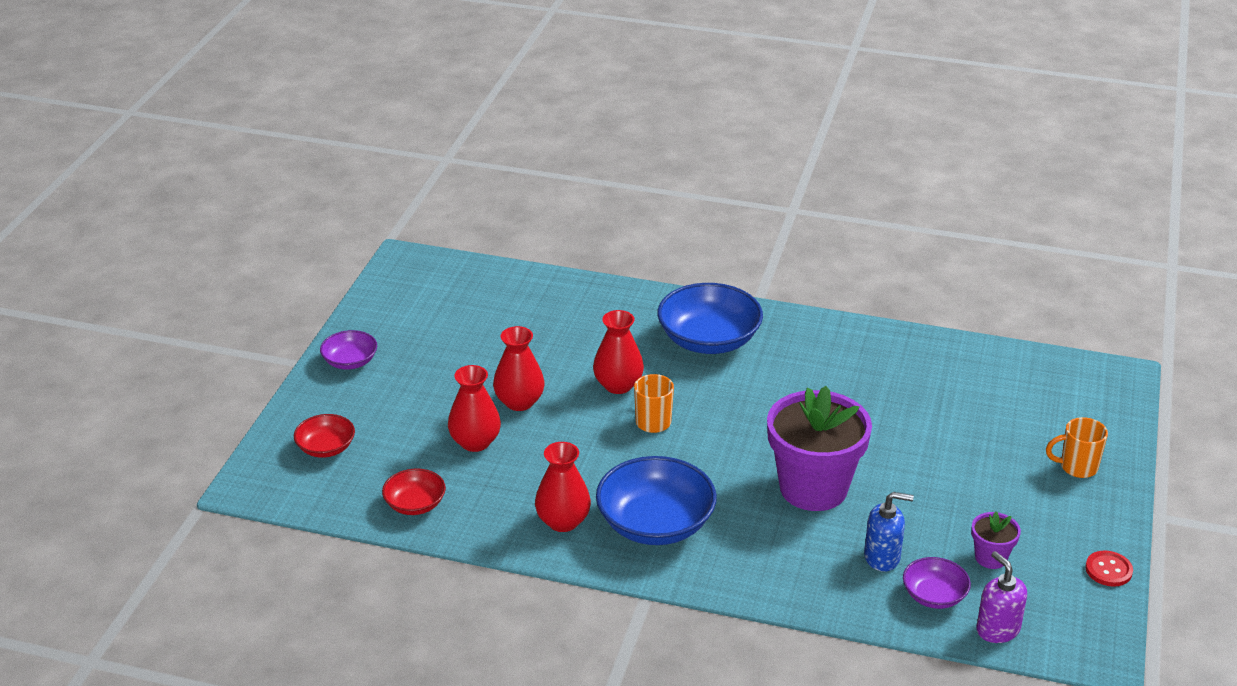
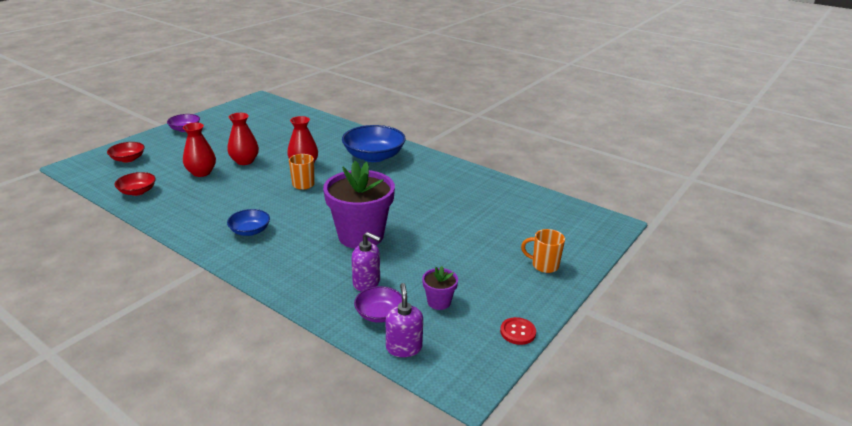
camera: 20 degrees right, 5 degrees down
red vase [535,442,591,532] -> none
blue bowl [596,456,717,545] -> blue bowl [227,209,270,236], size x0.53
blue soap dispenser [864,492,914,572] -> purple soap dispenser [351,232,381,291]

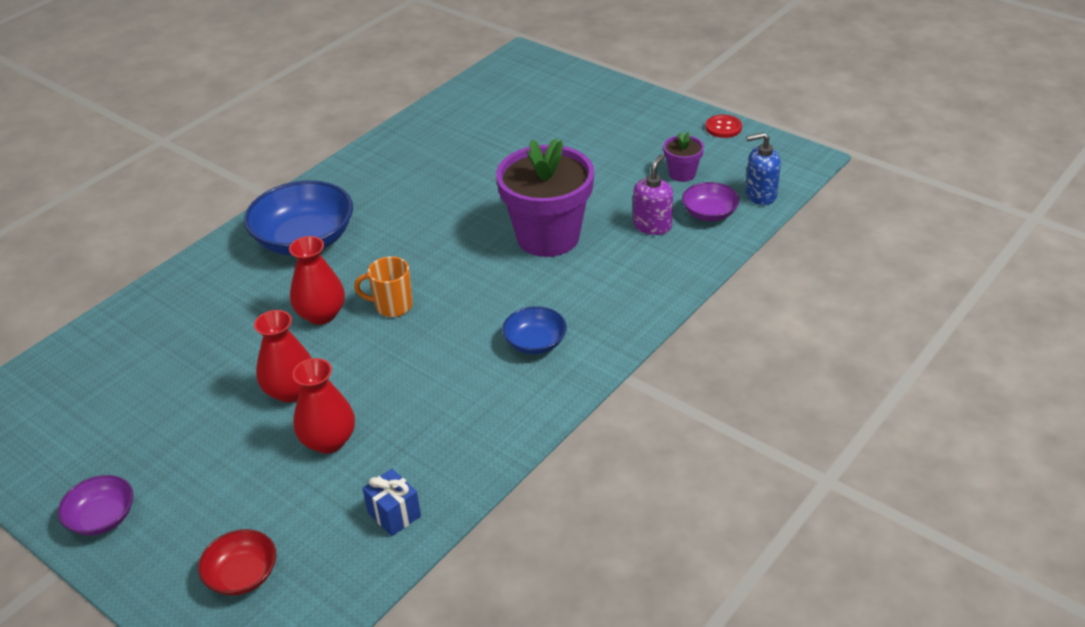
camera: 85 degrees left, 10 degrees up
red bowl [115,172,156,196] -> blue gift [362,469,421,536]
purple soap dispenser [386,283,423,357] -> blue soap dispenser [745,132,781,205]
orange mug [521,229,565,273] -> none

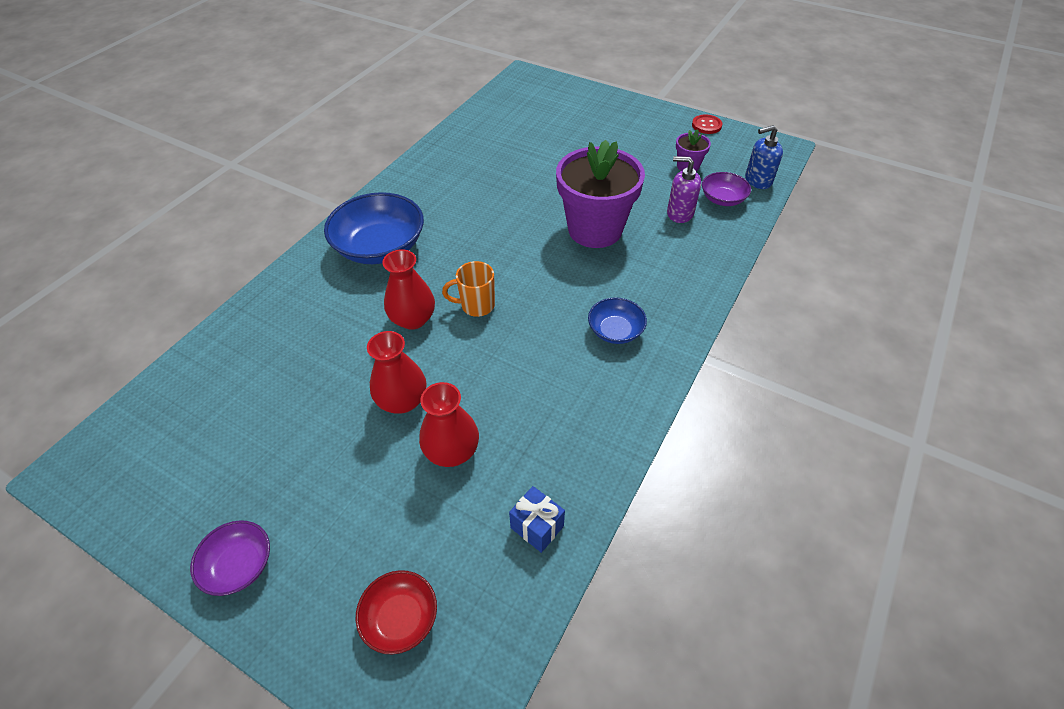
camera: 10 degrees left, 10 degrees up
purple soap dispenser [633,154,673,235] -> purple soap dispenser turned 90 degrees counterclockwise [667,156,701,223]

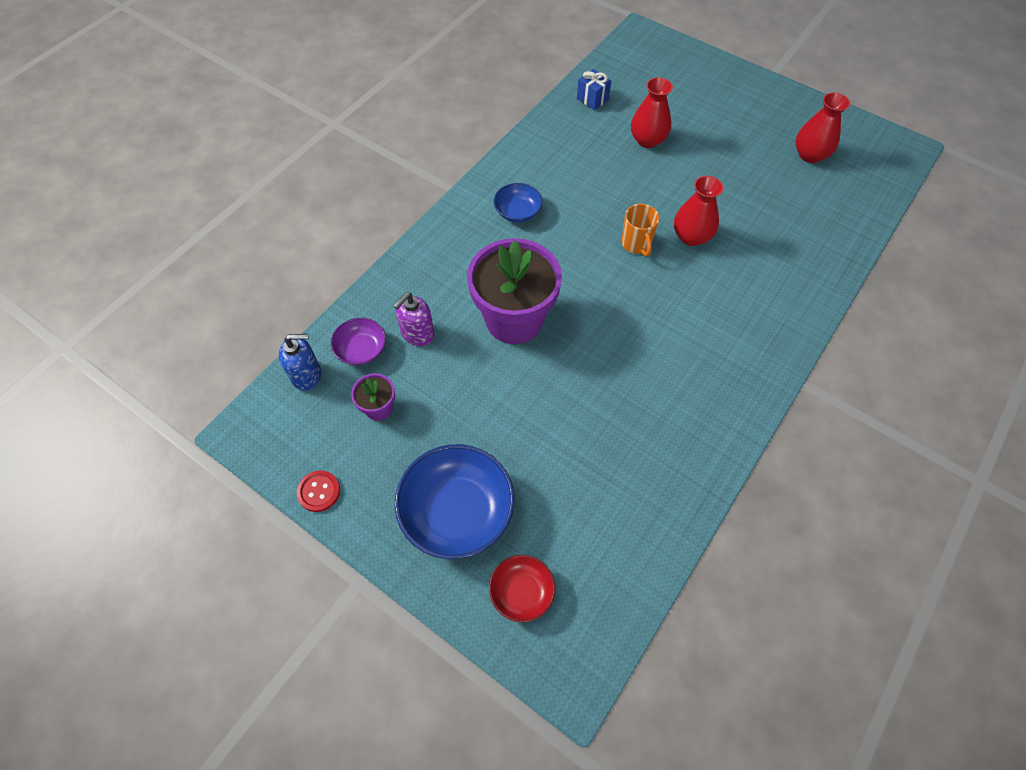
camera: 175 degrees left, 10 degrees up
purple bowl [190,520,270,596] -> none
blue bowl [324,192,424,264] -> blue bowl moved to [395,444,514,559]
red bowl [356,570,437,655] -> red bowl moved to [489,555,555,622]
red vase [367,331,426,414] -> red vase moved to [796,92,850,163]
orange mug [442,261,495,317] -> orange mug turned 75 degrees clockwise [621,204,660,257]
purple soap dispenser [667,156,701,223] -> purple soap dispenser turned 105 degrees clockwise [393,293,434,346]

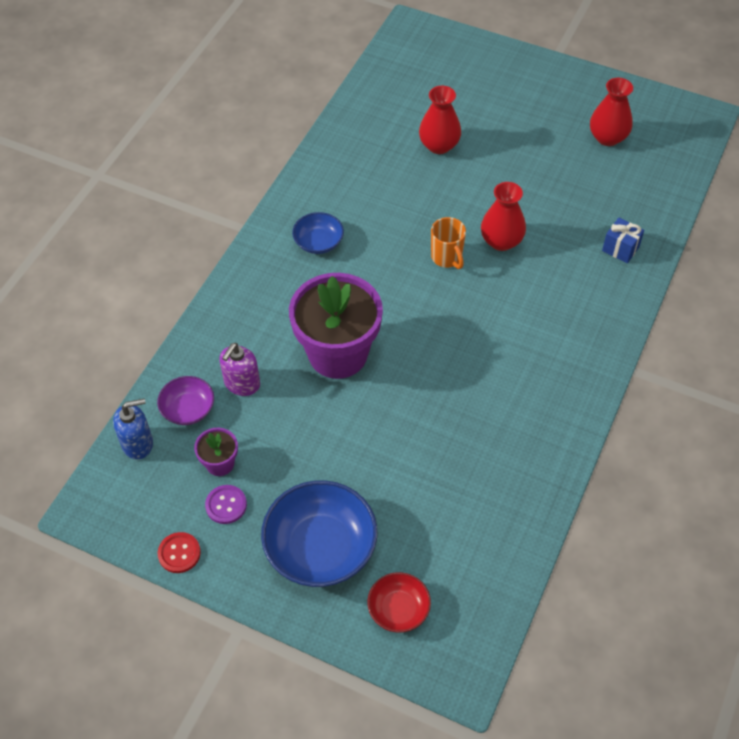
camera: 10 degrees left, 5 degrees down
blue gift [577,69,611,110] -> blue gift moved to [602,218,644,263]
none -> purple button [205,485,247,524]

